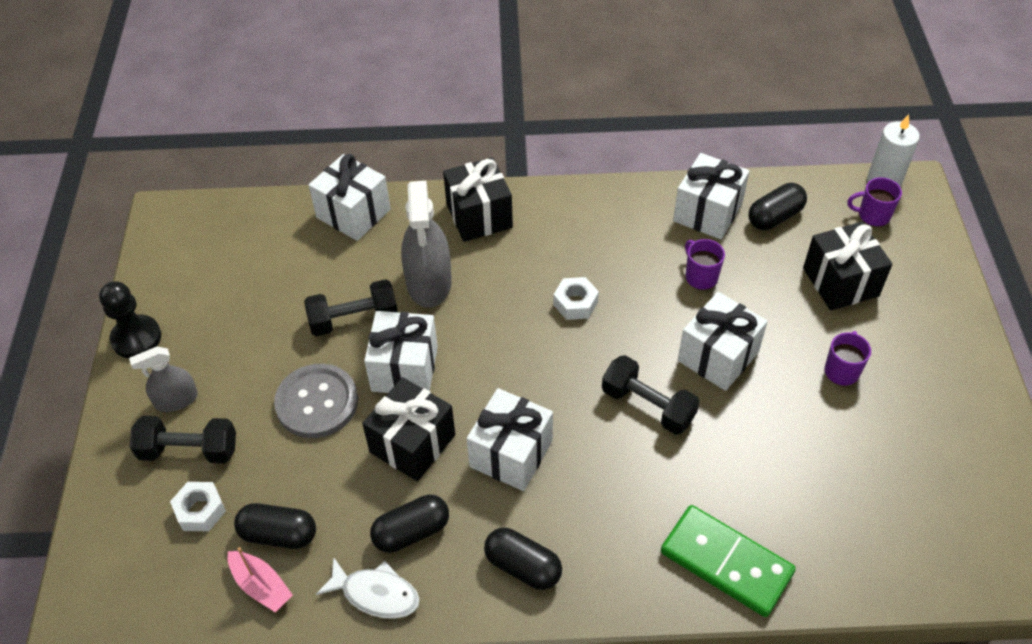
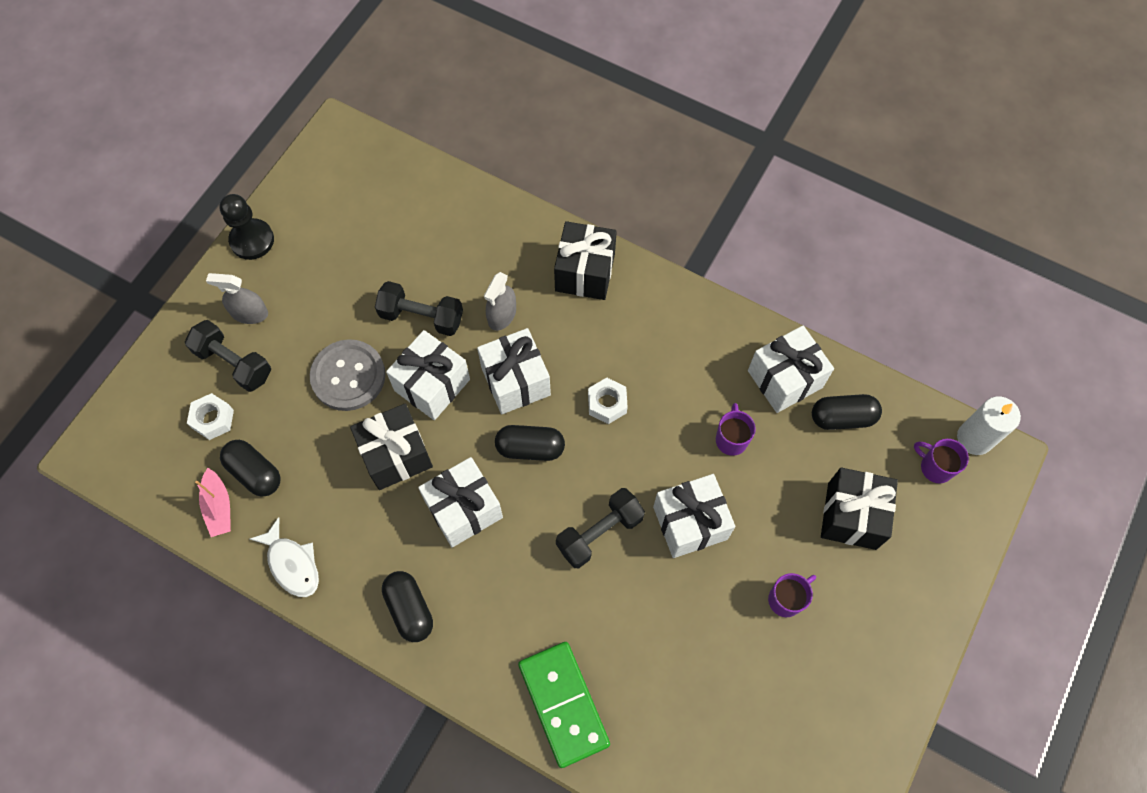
camera: 30 degrees right, 15 degrees up
white gift [308,154,391,241] -> white gift moved to [477,328,551,414]
black capsule [370,495,449,553] -> black capsule moved to [495,425,565,461]
grey spray bottle [401,180,452,308] -> grey spray bottle [484,272,516,331], size x0.58
black dumbbell [602,355,700,435] -> black dumbbell turned 75 degrees clockwise [556,488,645,568]

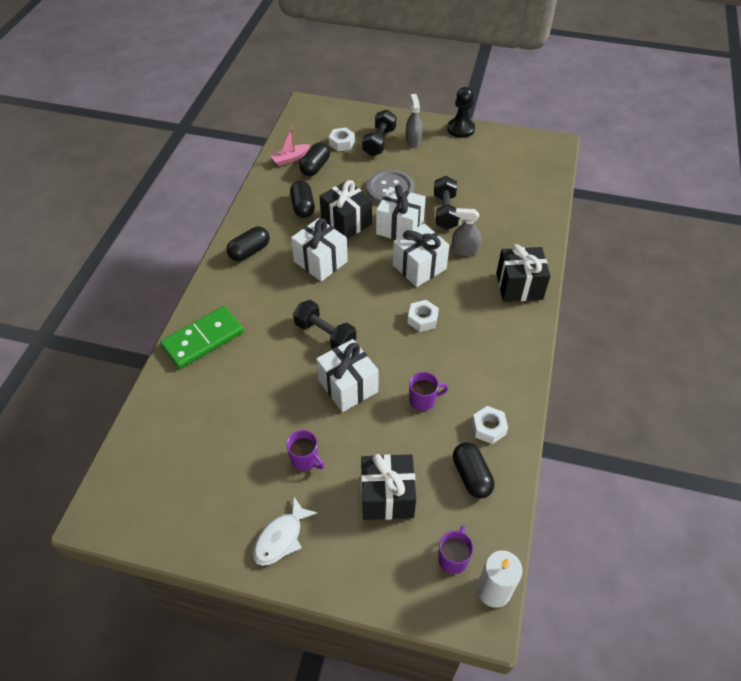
camera: 75 degrees right, 15 degrees down
white fish [250,517,319,597] -> white fish moved to [253,497,318,566]
black capsule [495,425,565,461] -> black capsule moved to [290,180,315,218]
white gift [748,326,834,413] -> white nut [472,406,508,444]

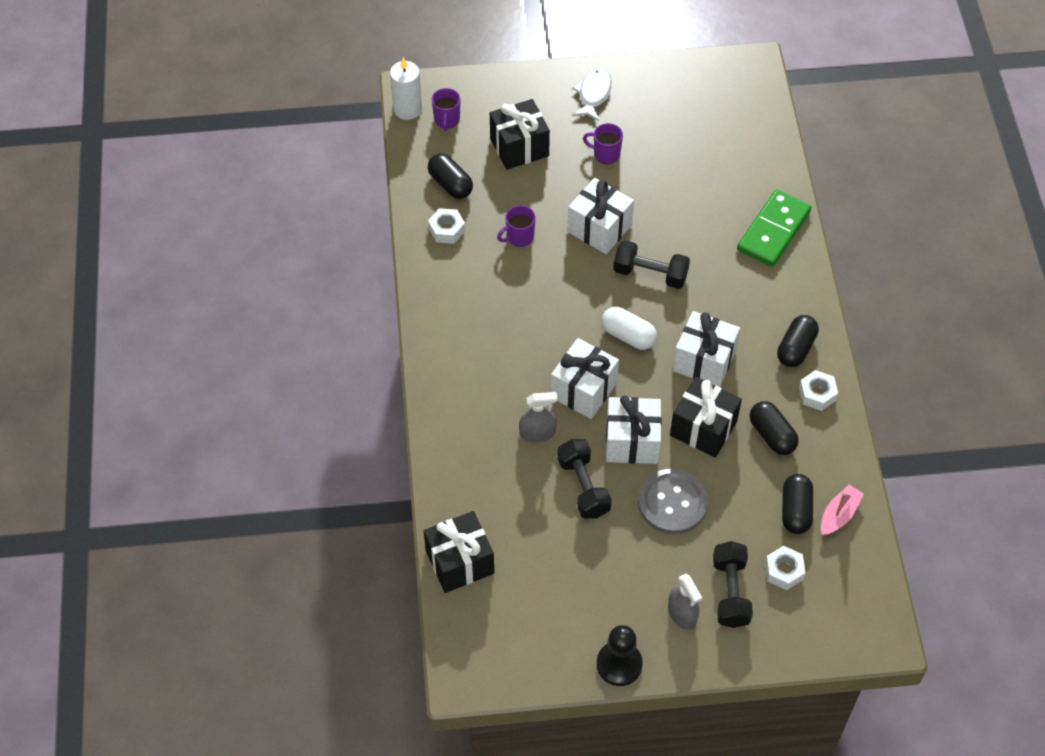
camera: 160 degrees right, 5 degrees up
white nut [408,300,439,332] -> white nut moved to [799,370,838,411]
black gift [496,244,551,302] -> black gift moved to [424,511,494,593]
none -> white capsule [601,307,657,350]

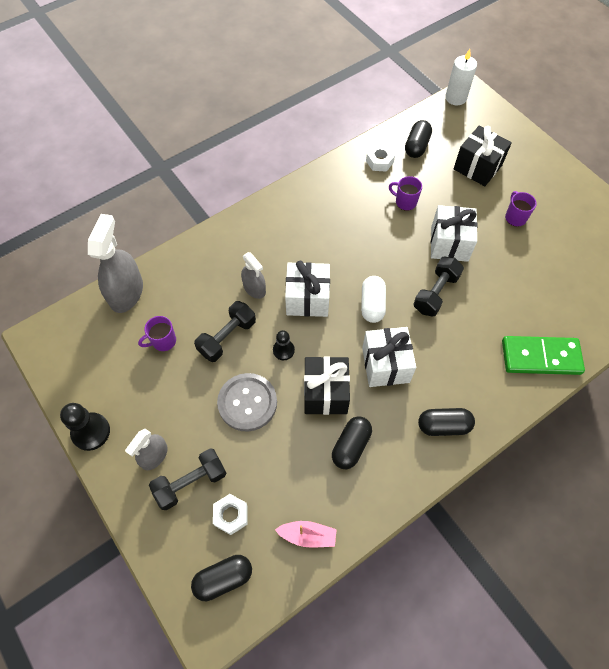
camera: 60 degrees right, 5 degrees up
black gift [424,511,494,593] -> grey spray bottle [88,214,143,313]
purple mug [432,88,460,131] -> purple mug moved to [138,316,176,351]
white fish [573,68,612,121] -> none
white gift [606,395,662,464] -> black pawn [273,330,295,360]
black dumbbell [613,240,690,289] -> black dumbbell turned 45 degrees clockwise [413,257,464,317]
black capsule [782,474,813,534] -> black capsule moved to [191,555,252,601]
white nut [799,370,838,411] -> none

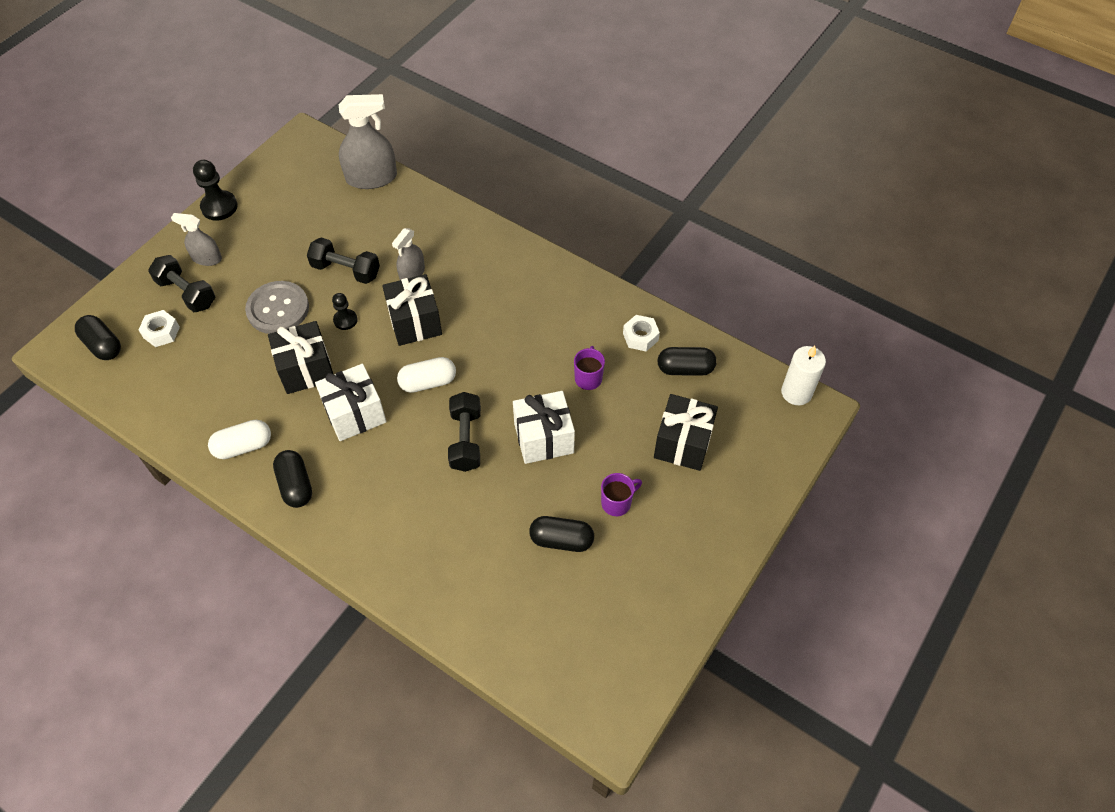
camera: 70 degrees right, 5 degrees down
purple mug [138,316,176,351] -> none
pink boat [275,521,337,547] -> none
white gift [285,261,330,317] -> black gift [382,274,442,346]
black capsule [332,416,372,469] -> black capsule moved to [529,516,594,552]
black dumbbell [413,257,464,317] -> black dumbbell turned 75 degrees clockwise [448,392,481,472]
green domino [502,336,585,375] -> none
none -> white capsule [208,420,271,459]

